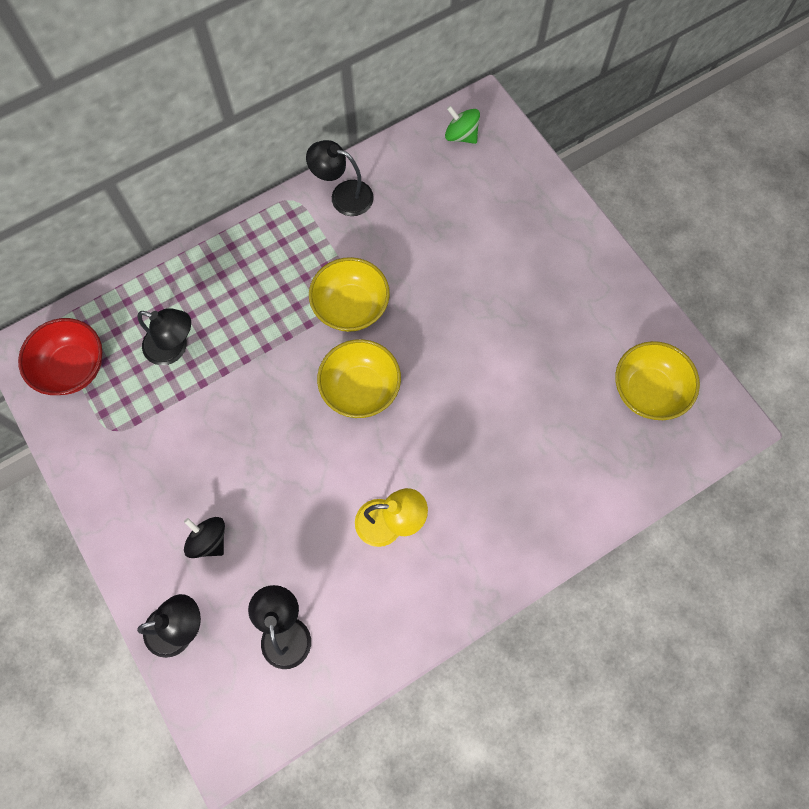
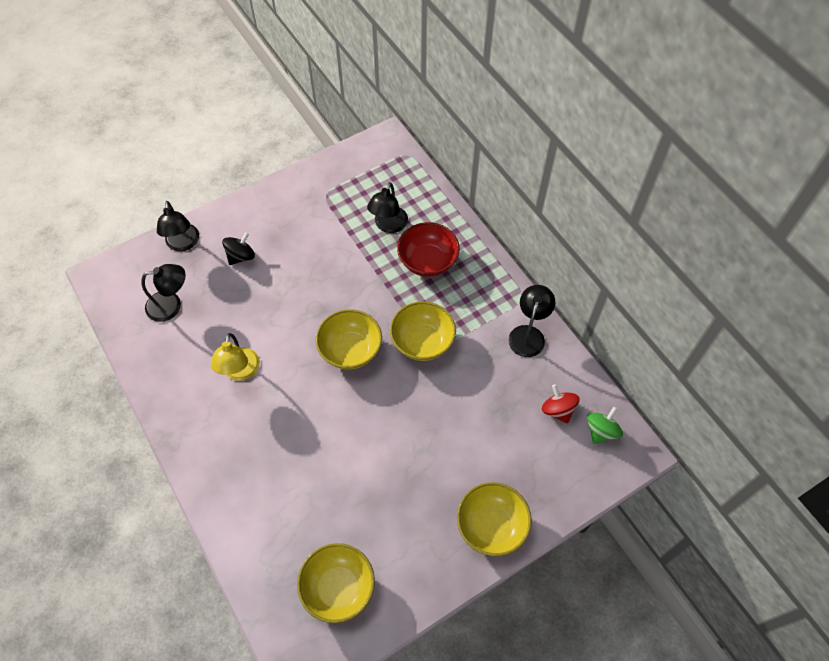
camera: 90 degrees right, 10 degrees down
red bowl [18,318,102,395] -> red bowl moved to [397,222,460,277]
none -> yellow bowl [457,482,532,556]
none -> red spinning top [542,384,580,423]

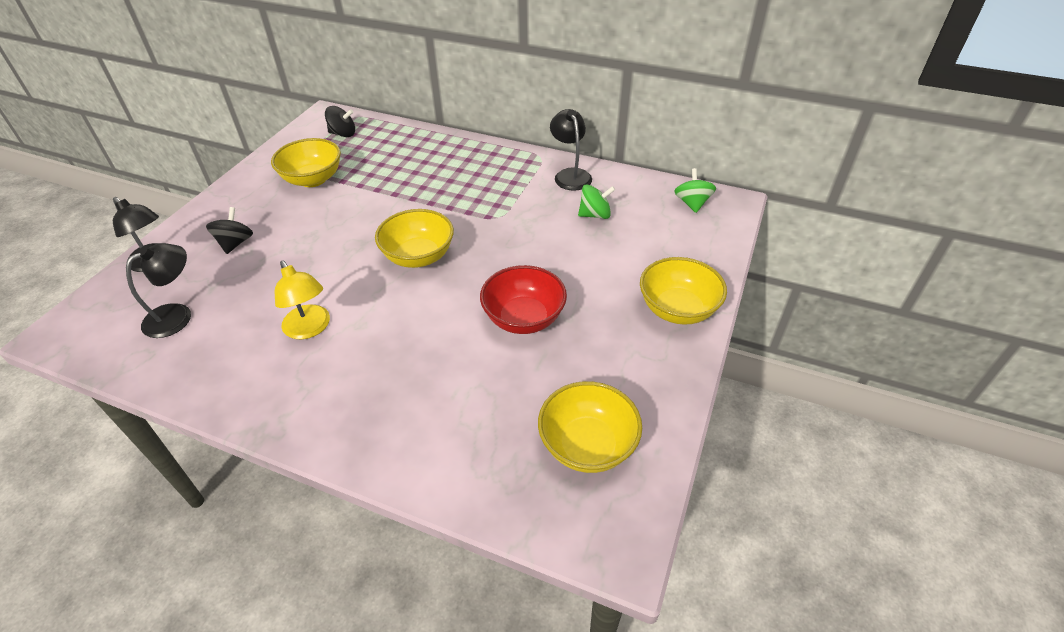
camera: 35 degrees left, 15 degrees down
black lamp [367,182,408,233] -> none
yellow bowl [390,301,456,361] -> yellow bowl moved to [271,138,341,187]
red bowl [397,222,460,277] -> red bowl moved to [480,265,567,334]
red spinning top [542,384,580,423] -> none
none -> black spinning top [325,106,355,137]
none -> green spinning top [578,185,615,219]

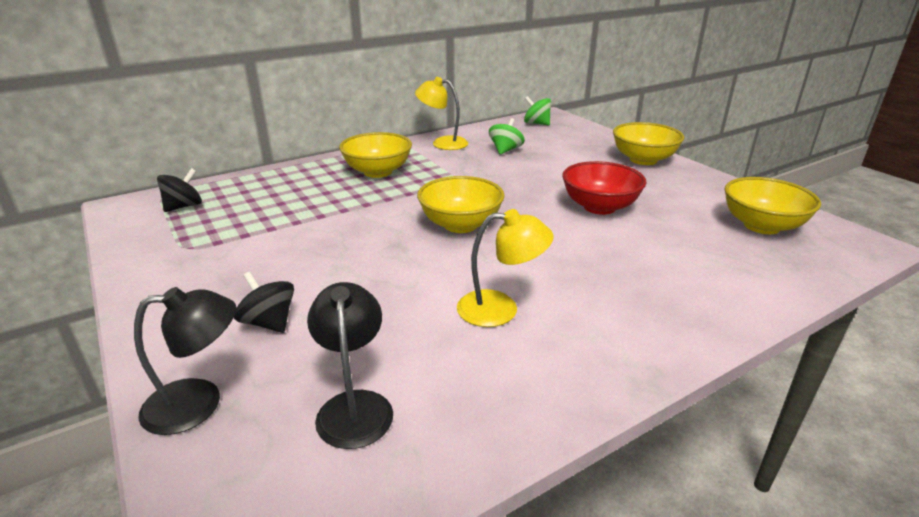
camera: 55 degrees left, 15 degrees down
yellow bowl [271,138,341,187] -> yellow bowl moved to [339,132,412,178]
black lamp [550,109,592,191] -> yellow lamp [415,77,468,150]

